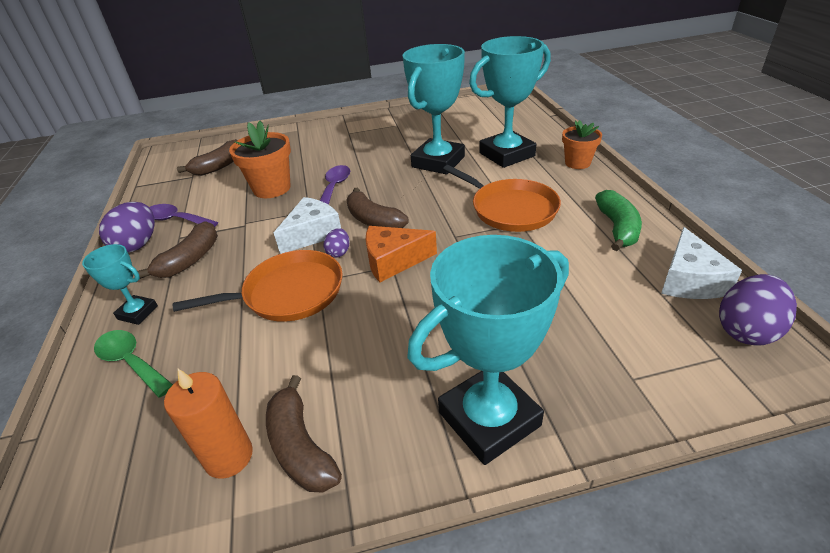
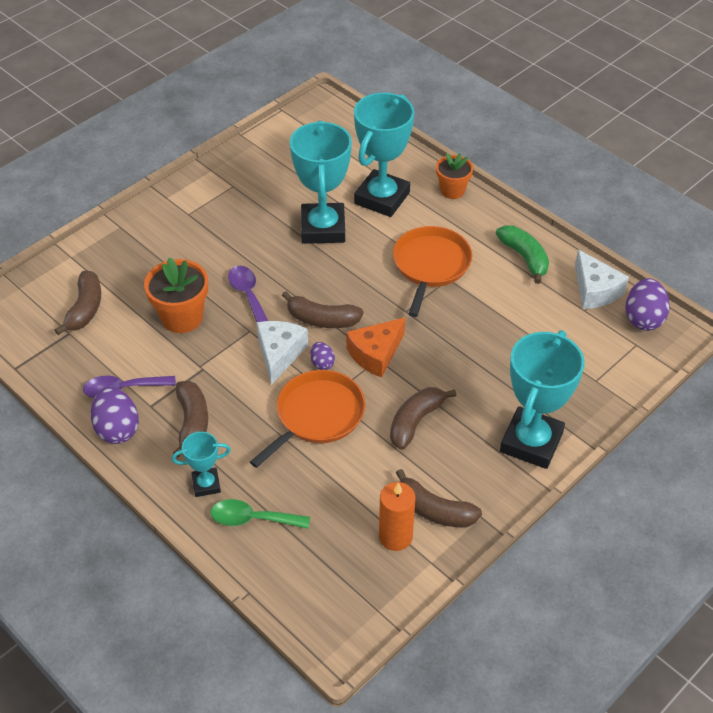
camera: 35 degrees left, 10 degrees up
orange pan [443,165,561,232] -> orange pan turned 90 degrees counterclockwise [393,226,472,317]
none -> brown banana [390,387,457,450]

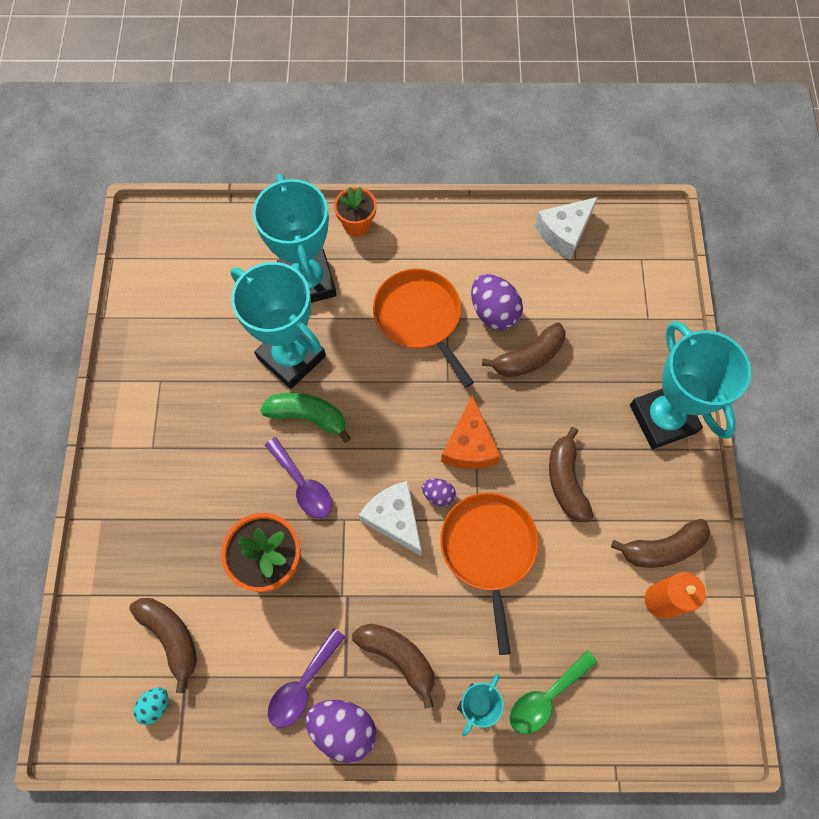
camera: 45 degrees left, 20 degrees up
purple spoon [228,266,268,322] -> purple spoon turned 150 degrees counterclockwise [265,437,332,518]
brown banana [282,291,364,328] -> brown banana moved to [482,322,566,377]
green banana [496,225,549,284] -> green banana moved to [260,393,351,443]
white cheese [575,250,629,309] -> white cheese turned 120 degrees clockwise [535,197,598,259]
purple egg [626,278,670,331] -> purple egg moved to [471,274,523,330]
none -> turquoise egg [133,687,168,725]

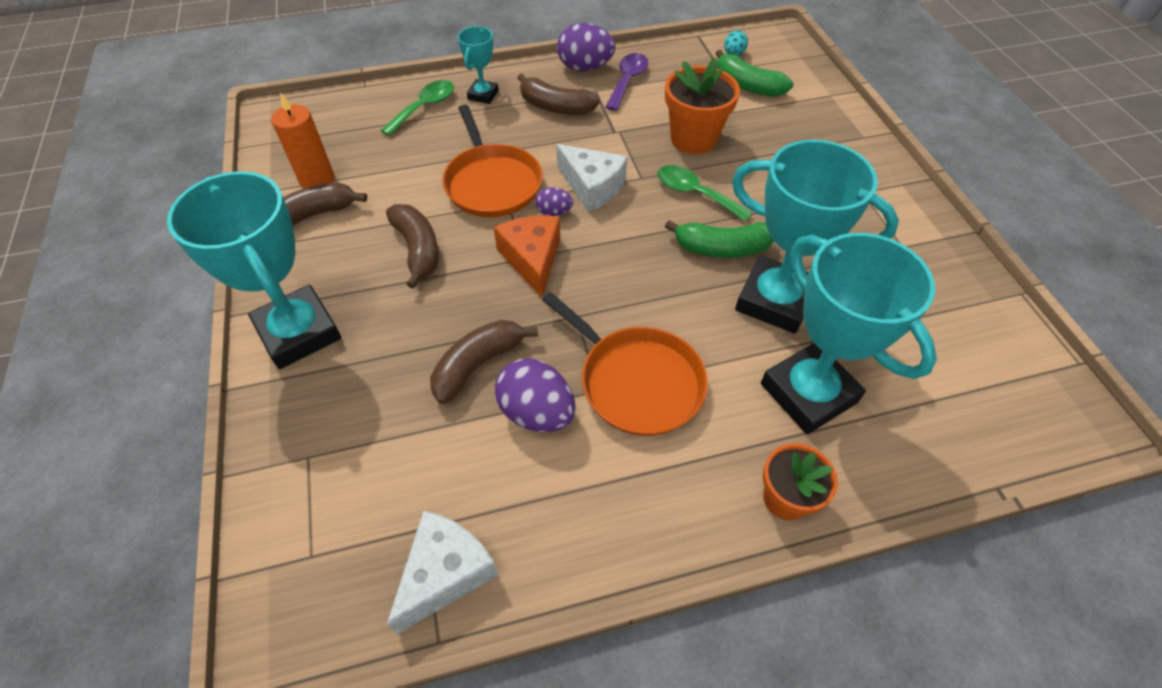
camera: 165 degrees right, 15 degrees down
brown banana [129,598,197,693] -> green banana [716,50,793,97]
purple spoon [265,437,332,518] -> green spoon [657,165,752,222]

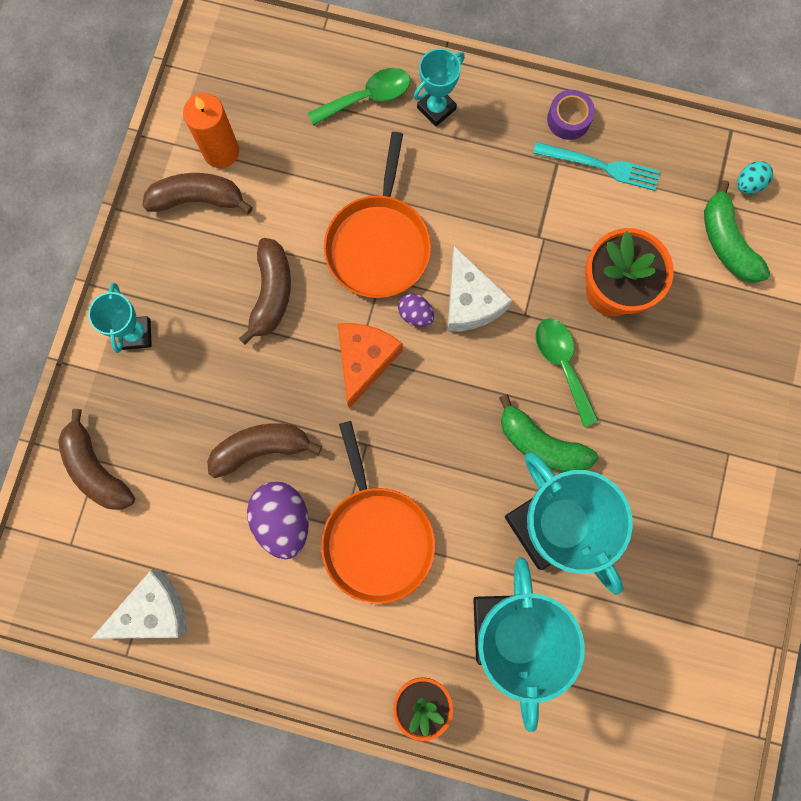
camera: 30 degrees right, 25 degrees up
turquoise trophy [167,171,341,369] -> turquoise trophy [88,283,152,353], size x0.50
brown banana [518,74,600,115] -> brown banana moved to [58,409,135,510]
purple egg [557,23,615,71] -> purple tape [547,90,595,140]
purple spoon [605,53,648,111] -> turquoise fork [533,142,660,191]

